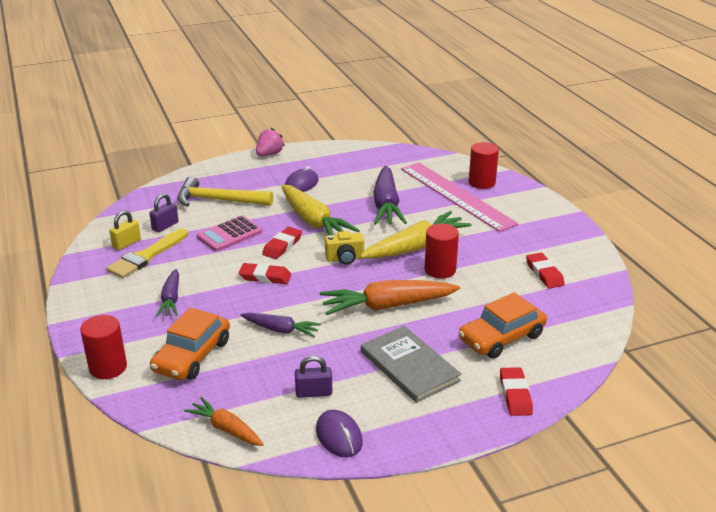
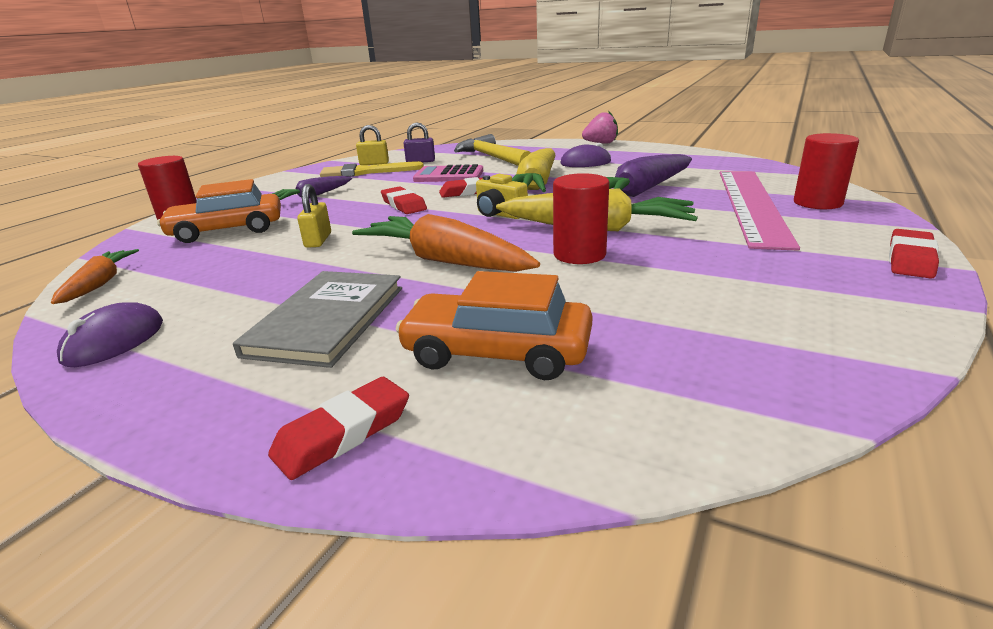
camera: 50 degrees right, 5 degrees down
purple carrot [240,313,321,337] -> yellow padlock [297,184,331,248]
purple padlock [295,356,332,398] -> none
red eraser [526,253,565,289] -> red eraser moved to [889,229,939,279]

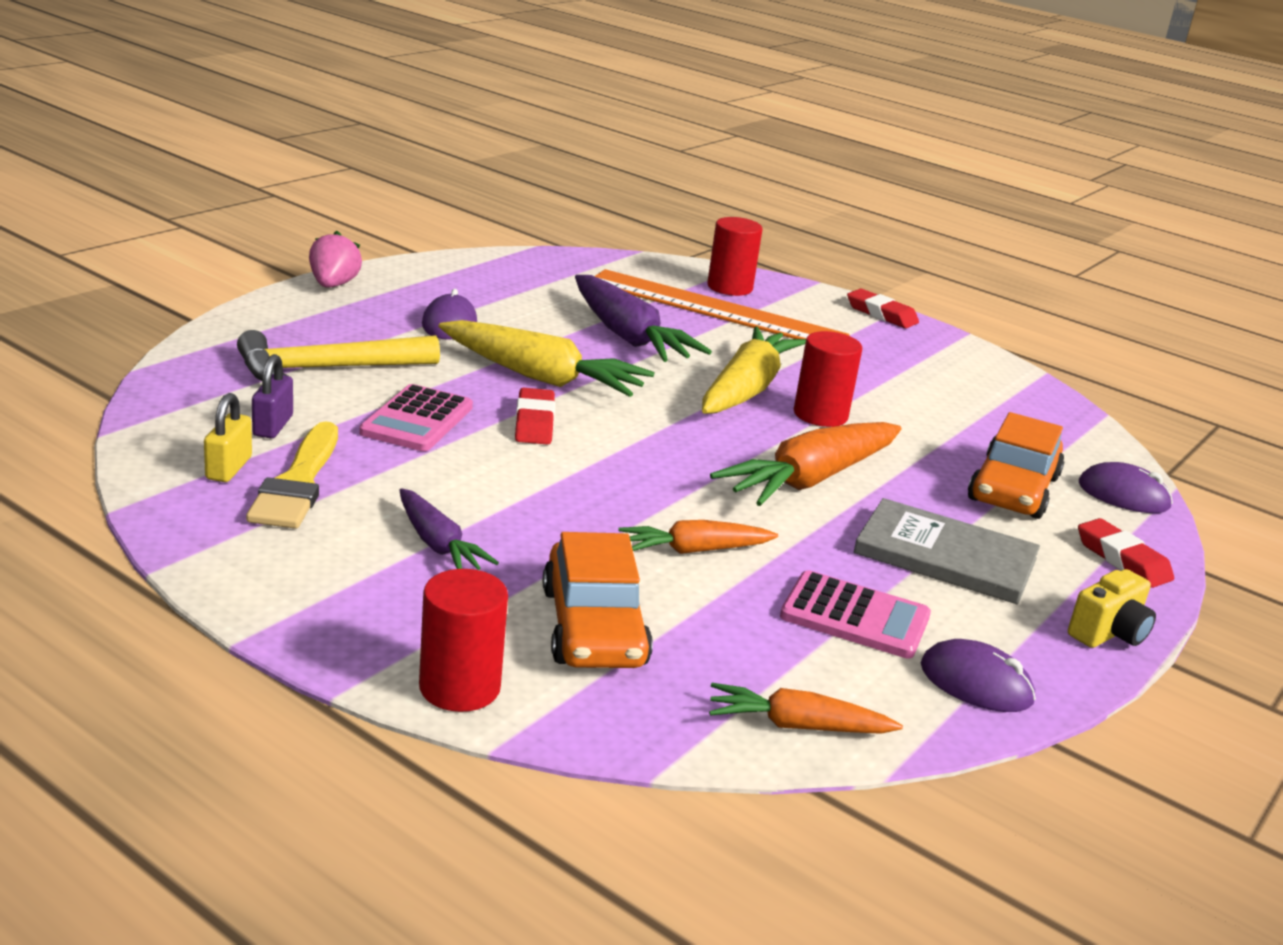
camera: 85 degrees left, 0 degrees up
yellow padlock [297,184,331,248] -> orange carrot [618,520,778,554]
red eraser [381,186,427,214] -> none
yellow camera [476,174,528,219] -> yellow camera moved to [1068,569,1156,648]
pink ruler [720,171,800,251] -> orange ruler [595,269,849,339]
none -> pink calculator [780,570,931,658]
none -> purple mouse [1079,462,1173,513]

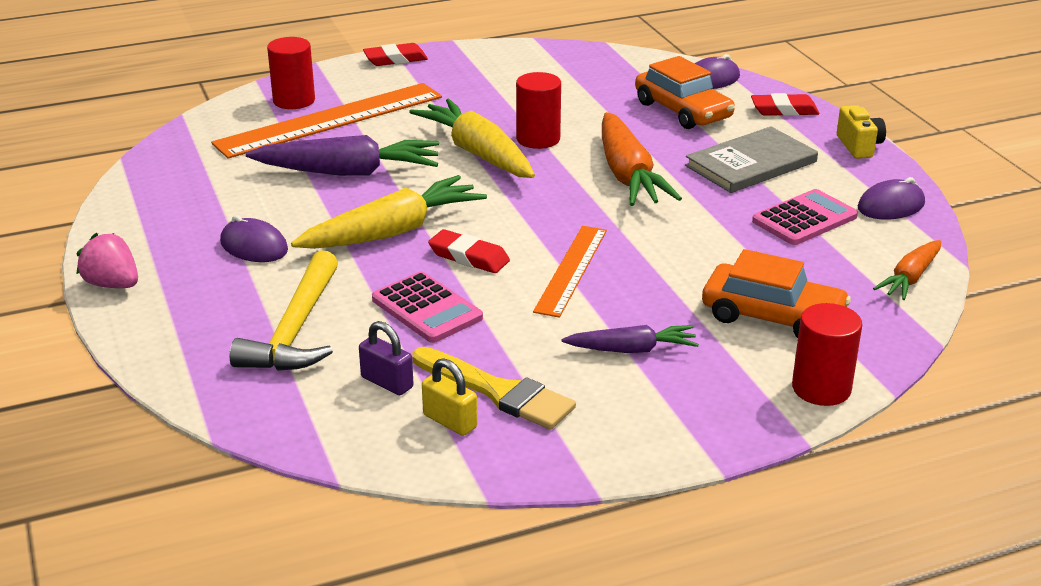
camera: 55 degrees left, 5 degrees up
orange carrot [618,520,778,554] -> none
none -> orange ruler [533,226,607,318]

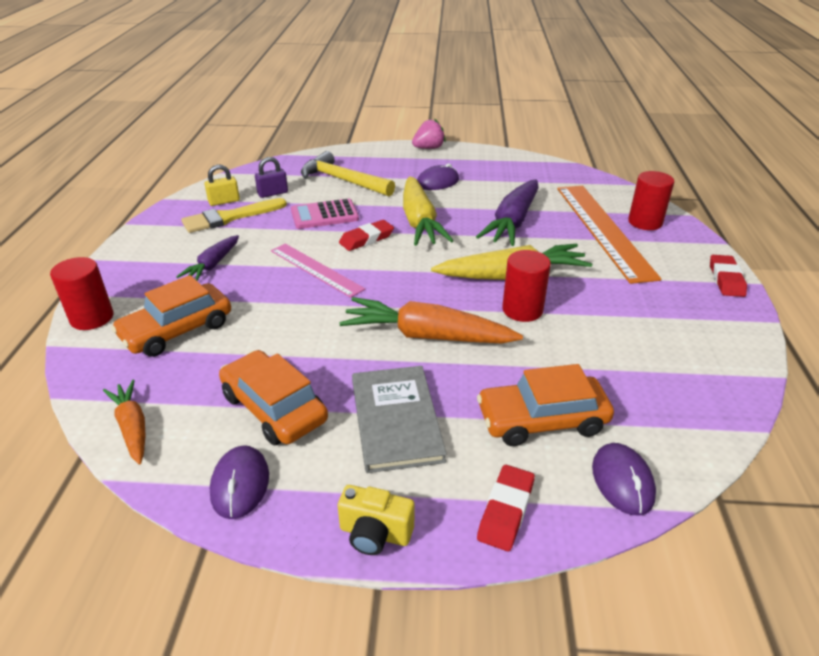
camera: 115 degrees right, 5 degrees up
orange ruler [533,226,607,318] -> pink ruler [271,244,365,298]
pink calculator [752,189,858,245] -> orange car [219,350,328,445]

